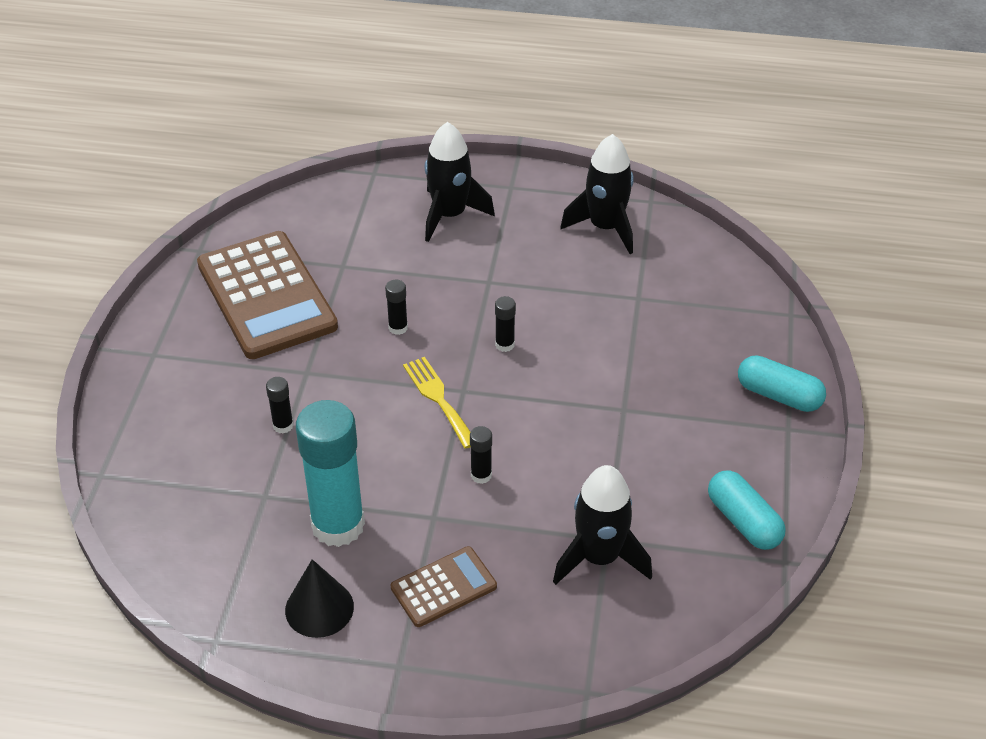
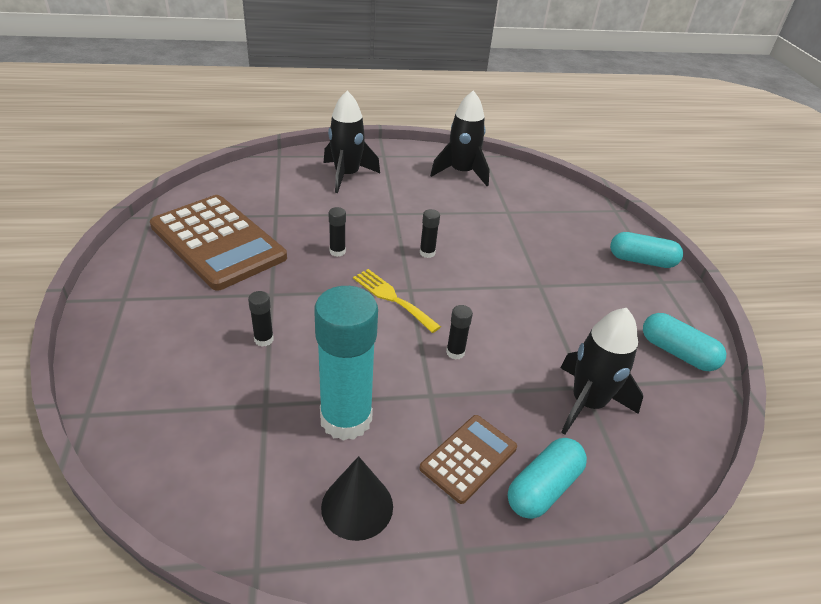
camera: 20 degrees left, 5 degrees down
none -> turquoise capsule [508,438,587,519]

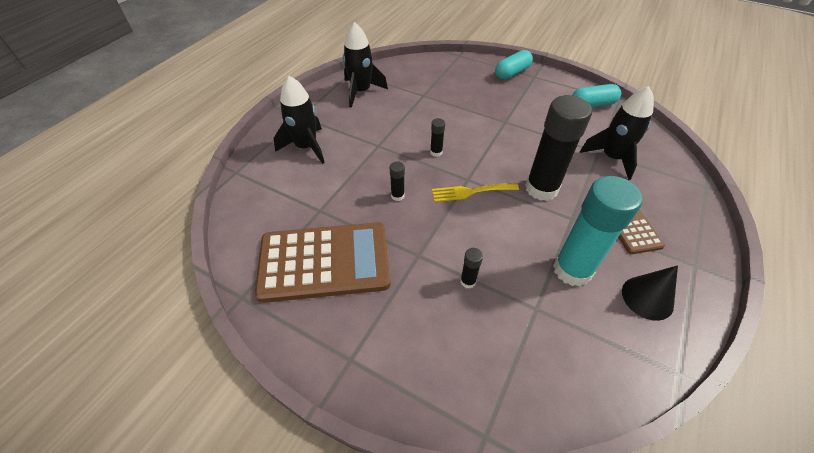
camera: 50 degrees left, 10 degrees up
black glue stick [446,305,473,360] -> black glue stick [525,95,592,201], size x2.43
turquoise capsule [508,438,587,519] -> none

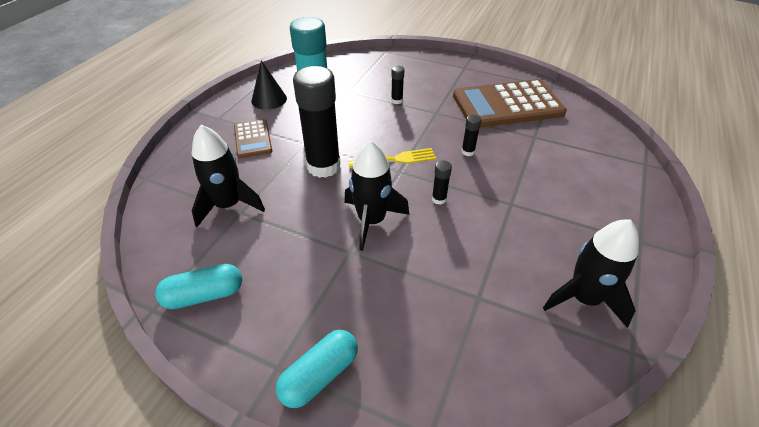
camera: 175 degrees right, 5 degrees down
black rocket [274,76,325,164] -> black rocket moved to [344,140,409,251]

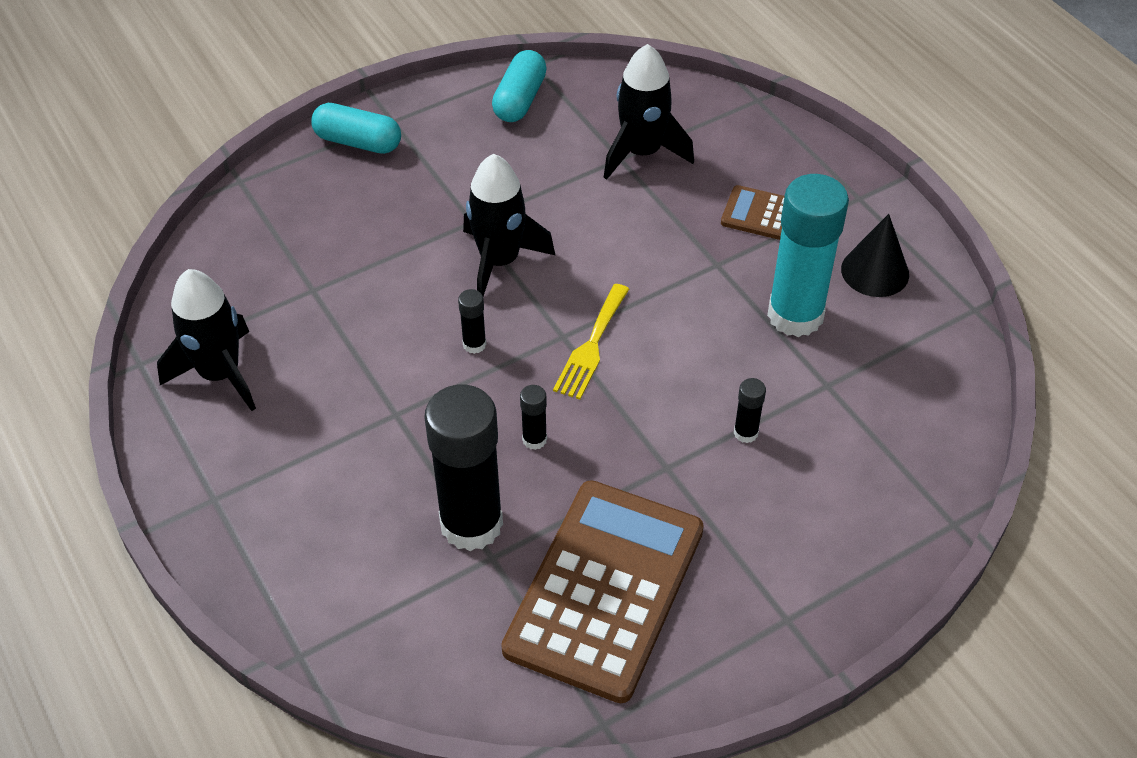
camera: 125 degrees right, 5 degrees up
turquoise capsule [276,330,358,408] -> turquoise capsule turned 60 degrees counterclockwise [311,103,401,154]
black glue stick [293,66,341,178] -> black glue stick moved to [424,385,503,551]

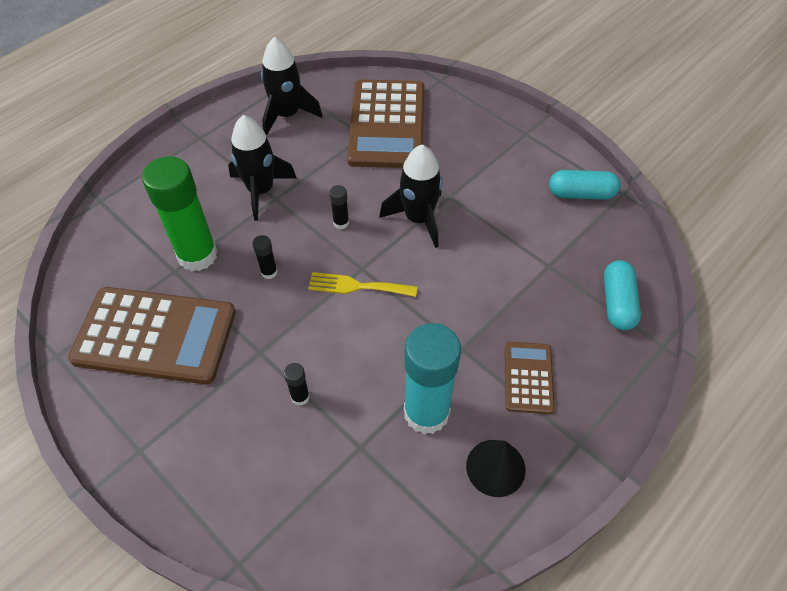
camera: 75 degrees right, 5 degrees up
turquoise capsule [311,103,401,154] -> turquoise capsule moved to [604,260,641,331]
black glue stick [424,385,503,551] -> green glue stick [142,156,218,271]
black rocket [604,44,694,180] -> black rocket moved to [228,115,297,221]
none -> brown calculator [347,79,424,168]

